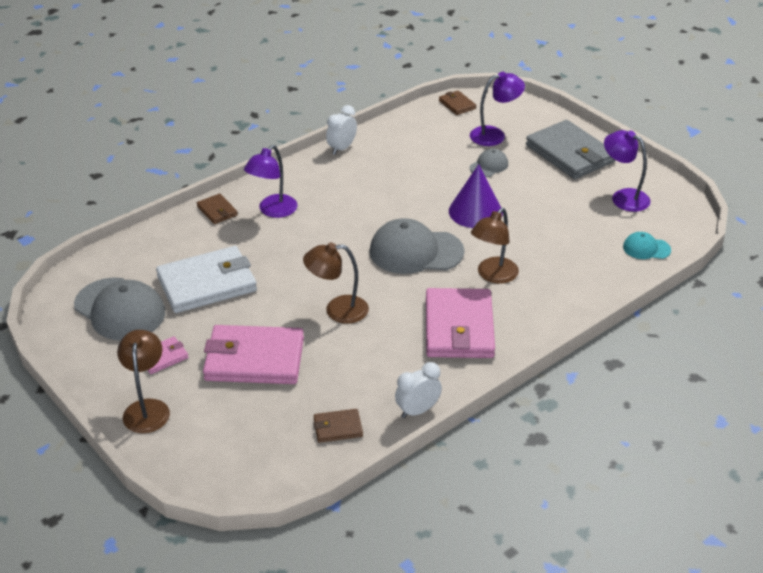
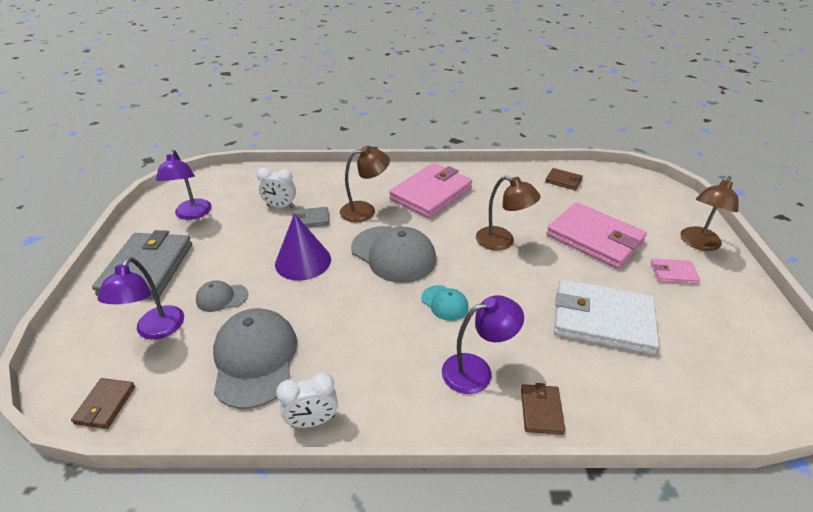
camera: 140 degrees left, 0 degrees up
grey cap [74,278,165,341] -> grey cap moved to [213,308,297,409]
white clock [395,362,442,418] -> white clock moved to [257,168,296,208]
purple lamp [470,72,525,146] -> purple lamp turned 105 degrees counterclockwise [98,257,184,339]
turquoise cap [623,232,671,259] -> turquoise cap moved to [421,285,469,321]
none -> grey wallet [293,207,329,227]

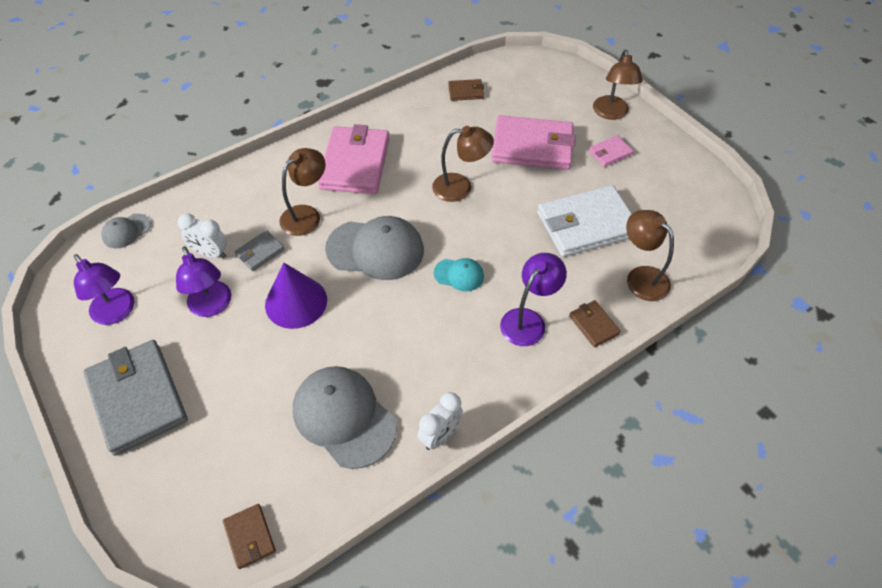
camera: 35 degrees left, 15 degrees up
purple lamp [98,257,184,339] -> purple lamp moved to [176,246,231,317]
grey cap [196,280,248,312] -> grey cap moved to [101,214,151,248]
white clock [257,168,296,208] -> white clock turned 45 degrees clockwise [178,213,227,258]
none -> brown lamp [626,210,674,301]

